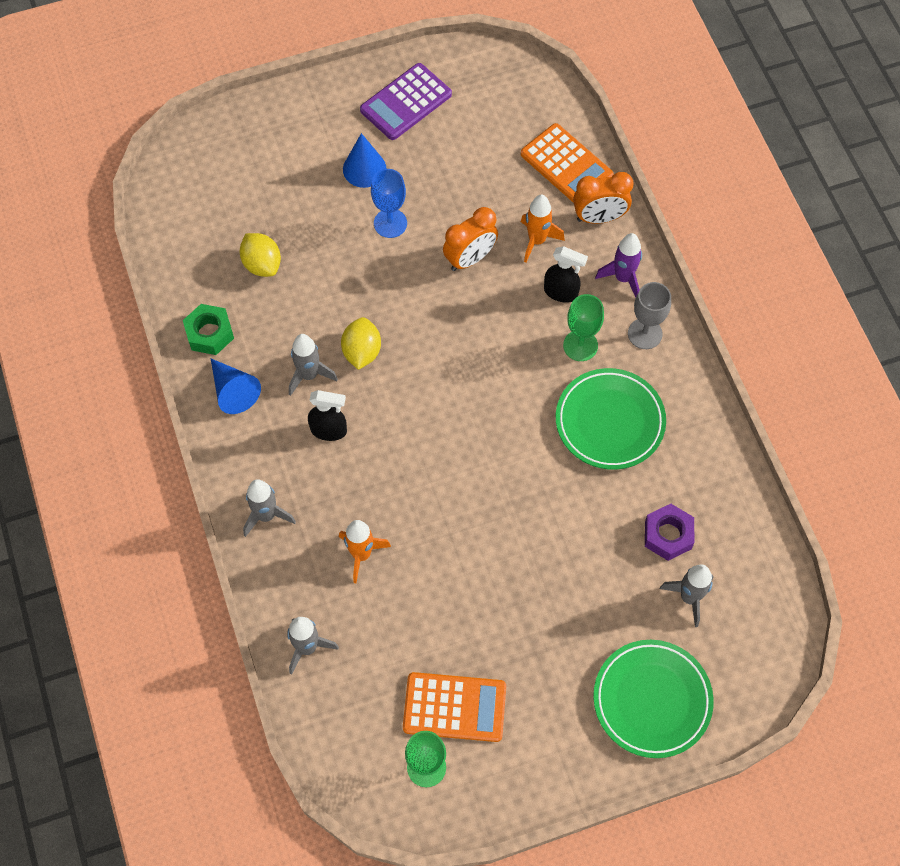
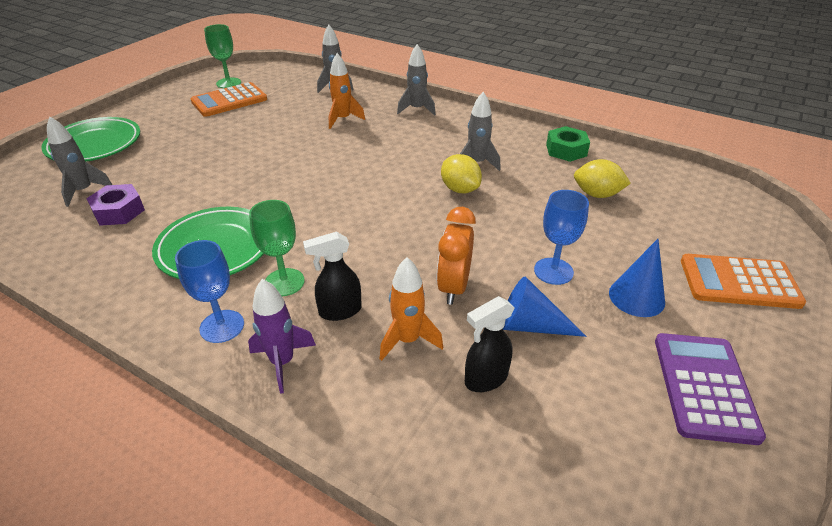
camera: 140 degrees right, 25 degrees down
blue cone [211,359,261,414] -> blue cone moved to [503,277,586,337]
black spray bottle [308,390,347,441] -> black spray bottle moved to [465,296,515,392]
orange calculator [521,123,614,203] -> orange calculator moved to [681,254,806,309]
orange clock [573,172,633,224] -> none
grey goblet [628,282,671,349] -> blue goblet [175,240,244,343]

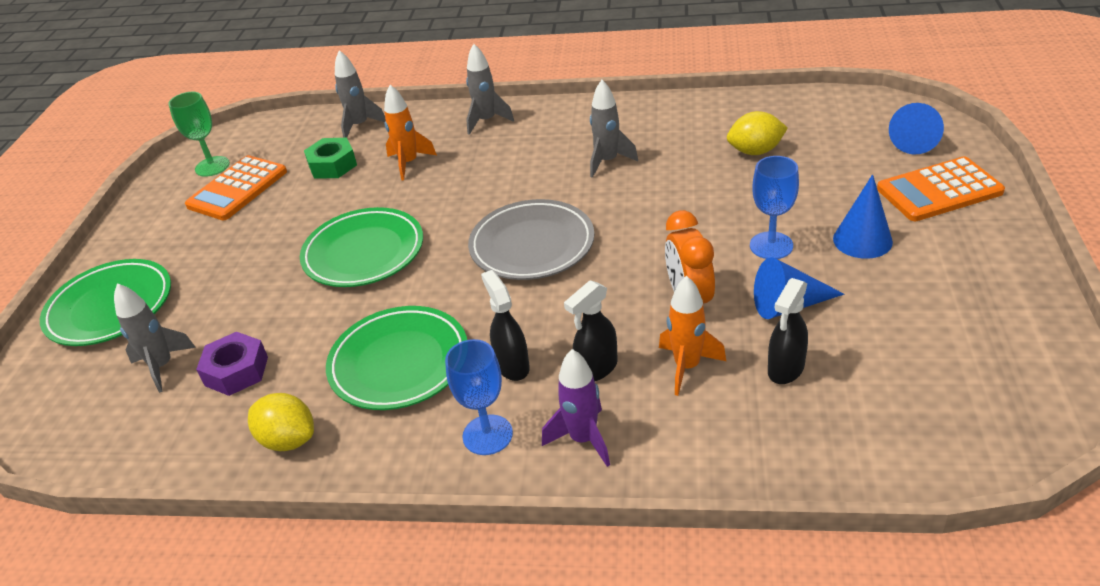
camera: 20 degrees left, 0 degrees up
green goblet [249,200,305,296] -> black spray bottle [481,270,530,381]
yellow lemon [441,154,482,193] -> yellow lemon moved to [248,393,314,451]
green nut [546,126,590,162] -> green nut moved to [304,138,357,179]
purple calculator [655,333,766,445] -> none
none -> green plate [300,207,423,287]
none -> grey plate [468,199,594,280]
none -> blue cone [889,103,944,154]

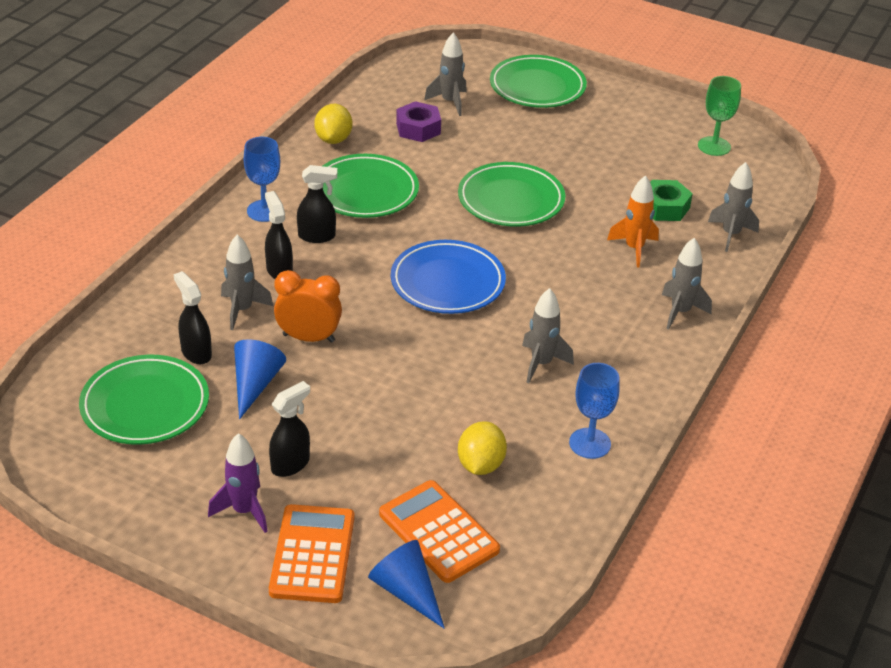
camera: 105 degrees right, 0 degrees up
orange calculator [185,155,287,220] -> orange calculator moved to [379,480,500,583]
yellow lemon [248,393,314,451] -> yellow lemon turned 45 degrees counterclockwise [314,104,352,144]
grey plate [468,199,594,280] -> blue plate [391,240,506,314]
purple rocket [542,349,610,467] -> purple rocket moved to [208,433,268,533]
orange rocket [659,276,726,396] -> grey rocket [221,235,273,330]
blue goblet [750,156,799,259] -> blue goblet moved to [569,363,620,459]
blue cone [833,174,893,259] -> black spray bottle [269,381,310,477]
none -> green plate [79,355,209,445]

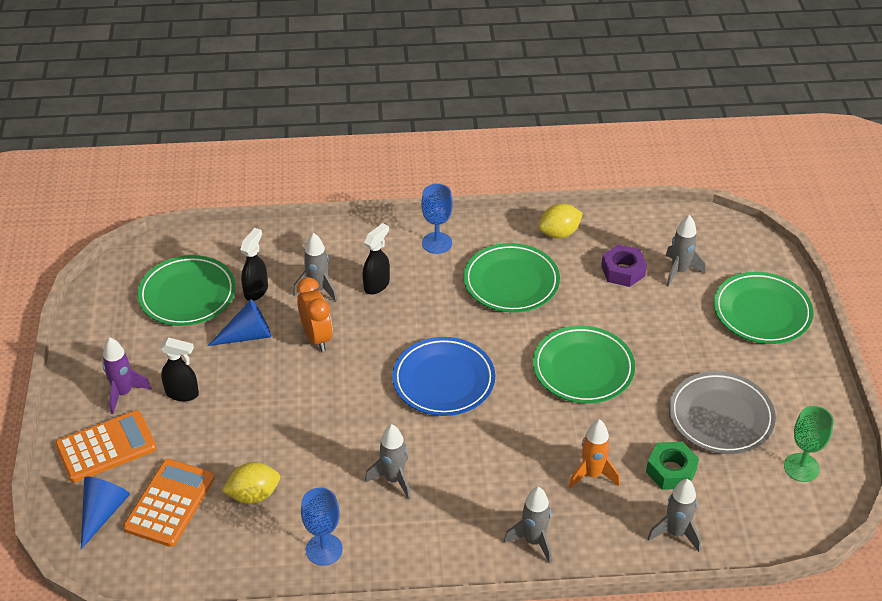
camera: 60 degrees right, 5 degrees up
black spray bottle [297,165,337,243] -> none
none -> grey plate [669,371,776,454]

